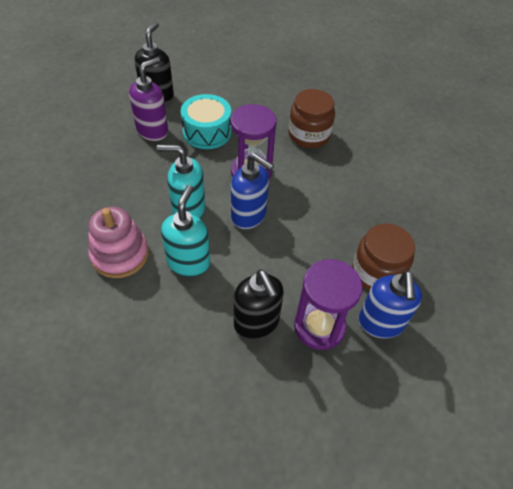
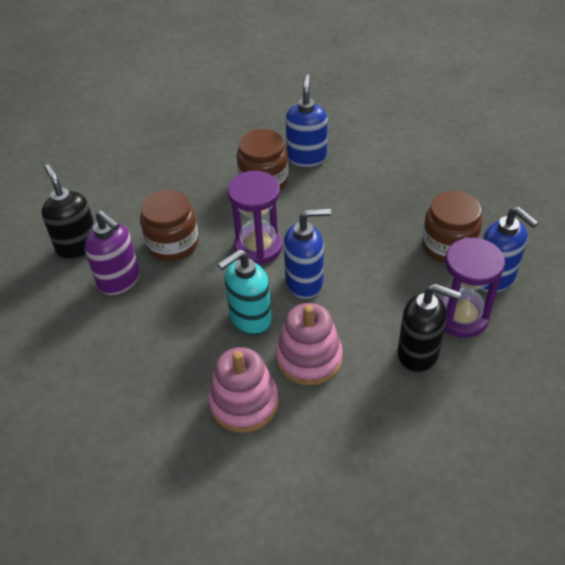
camera: 40 degrees left, 5 degrees down
purple soap dispenser [129,57,168,141] -> purple soap dispenser turned 135 degrees clockwise [85,210,140,295]
turquoise soap dispenser [161,185,210,277] -> pink stacking toy [276,303,343,386]
turquoise drum [181,94,231,149] -> brown jar [140,190,199,261]
none -> blue soap dispenser [286,74,328,167]

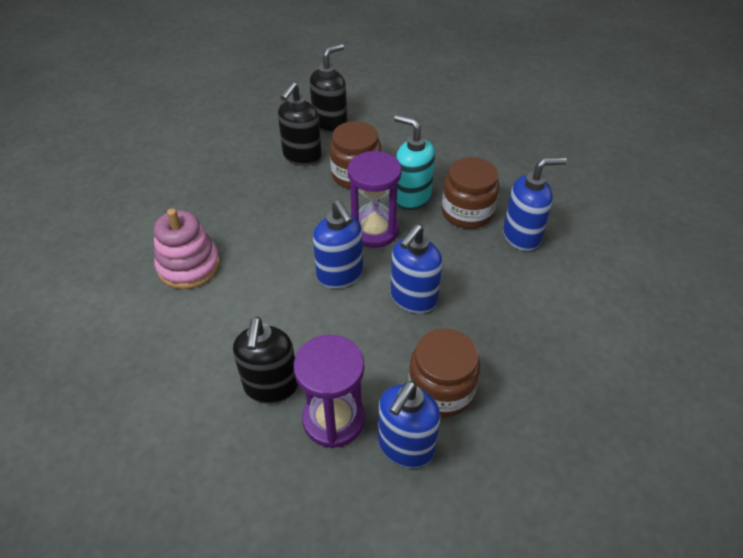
camera: 70 degrees right, 0 degrees up
purple soap dispenser [85,210,140,295] -> black soap dispenser [278,82,322,166]
turquoise soap dispenser [218,249,272,335] -> turquoise soap dispenser moved to [394,115,435,210]
pink stacking toy [276,303,343,386] -> none
none -> blue soap dispenser [391,224,443,313]

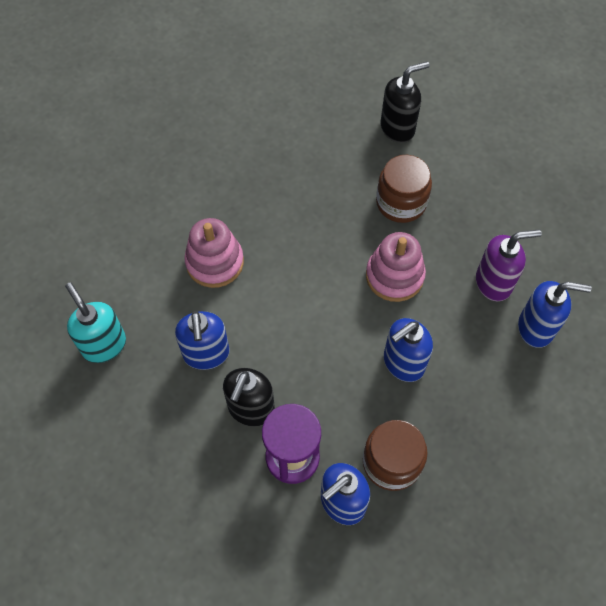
camera: 20 degrees right, 15 degrees up
black soap dispenser [278,82,322,166] -> none
blue soap dispenser [313,200,363,288] -> blue soap dispenser moved to [175,311,229,370]
purple hourglass [348,150,402,248] -> pink stacking toy [366,232,426,302]
turquoise soap dispenser [394,115,435,210] -> turquoise soap dispenser moved to [65,283,126,363]
brown jar [442,157,499,229] -> purple soap dispenser [476,229,542,301]

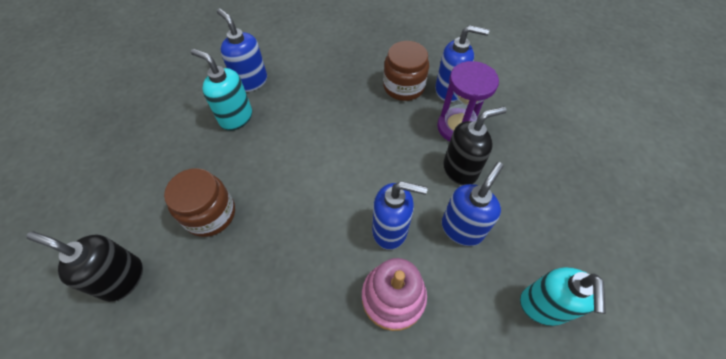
camera: 135 degrees left, 5 degrees down
pink stacking toy [366,232,426,302] -> none
blue soap dispenser [384,318,433,382] -> blue soap dispenser moved to [372,181,428,250]
purple soap dispenser [476,229,542,301] -> turquoise soap dispenser [191,49,252,131]

